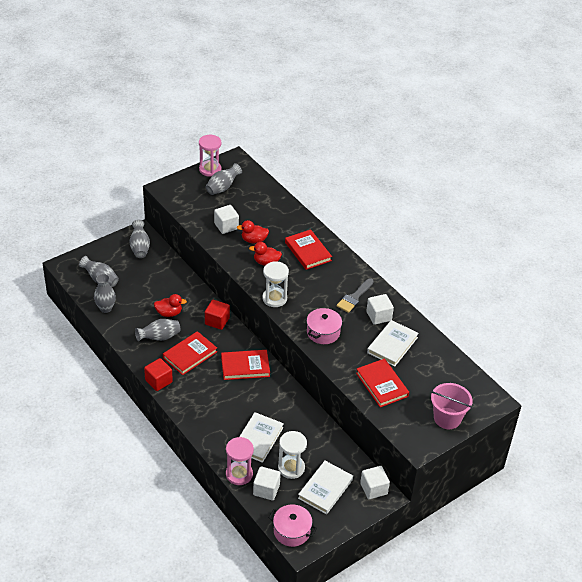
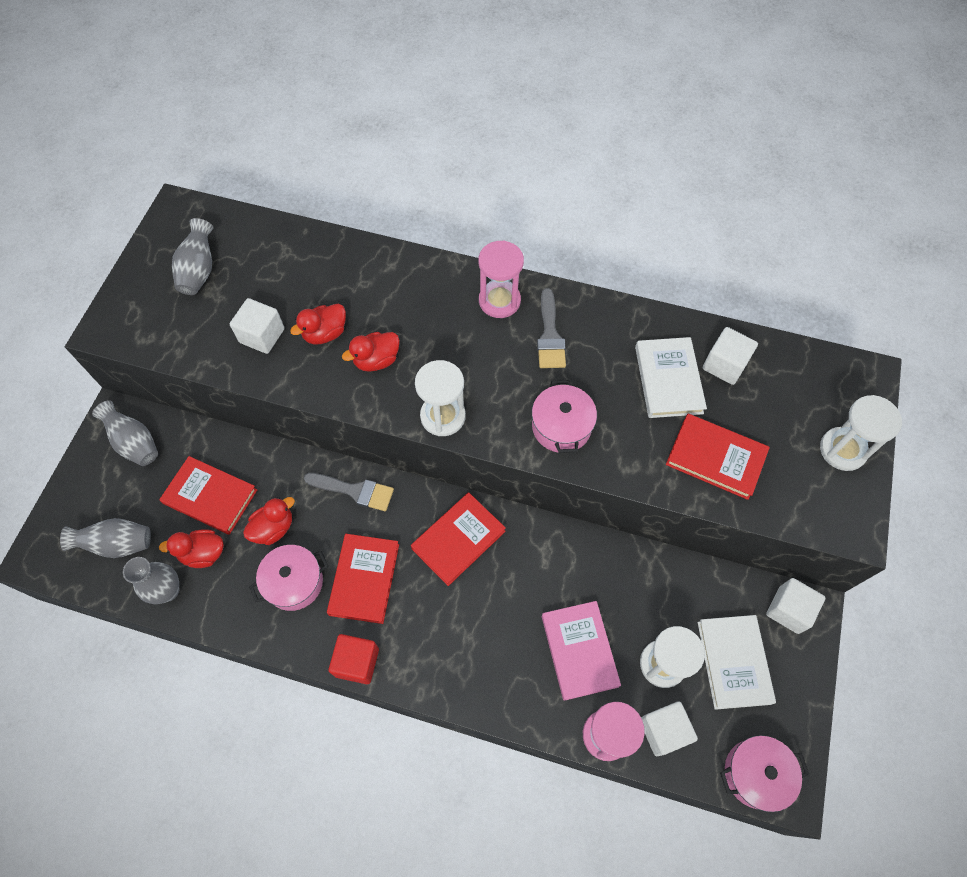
camera: 35 degrees left, 20 degrees up
grey vase [135,319,180,341] -> pink pot [249,545,328,611]
pink hourglass [199,135,221,177] -> pink hourglass moved to [478,240,524,318]
red cube [205,300,230,330] -> grey brush [304,473,394,511]
white book [239,412,284,463] -> pink book [542,601,621,701]
red book [285,229,332,270] -> red book moved to [159,456,257,535]
white cube [366,294,394,325] -> white cube moved to [703,327,758,385]
pink bucket [431,383,473,429] -> white hourglass [820,395,902,471]
none -> red duck [159,529,224,568]

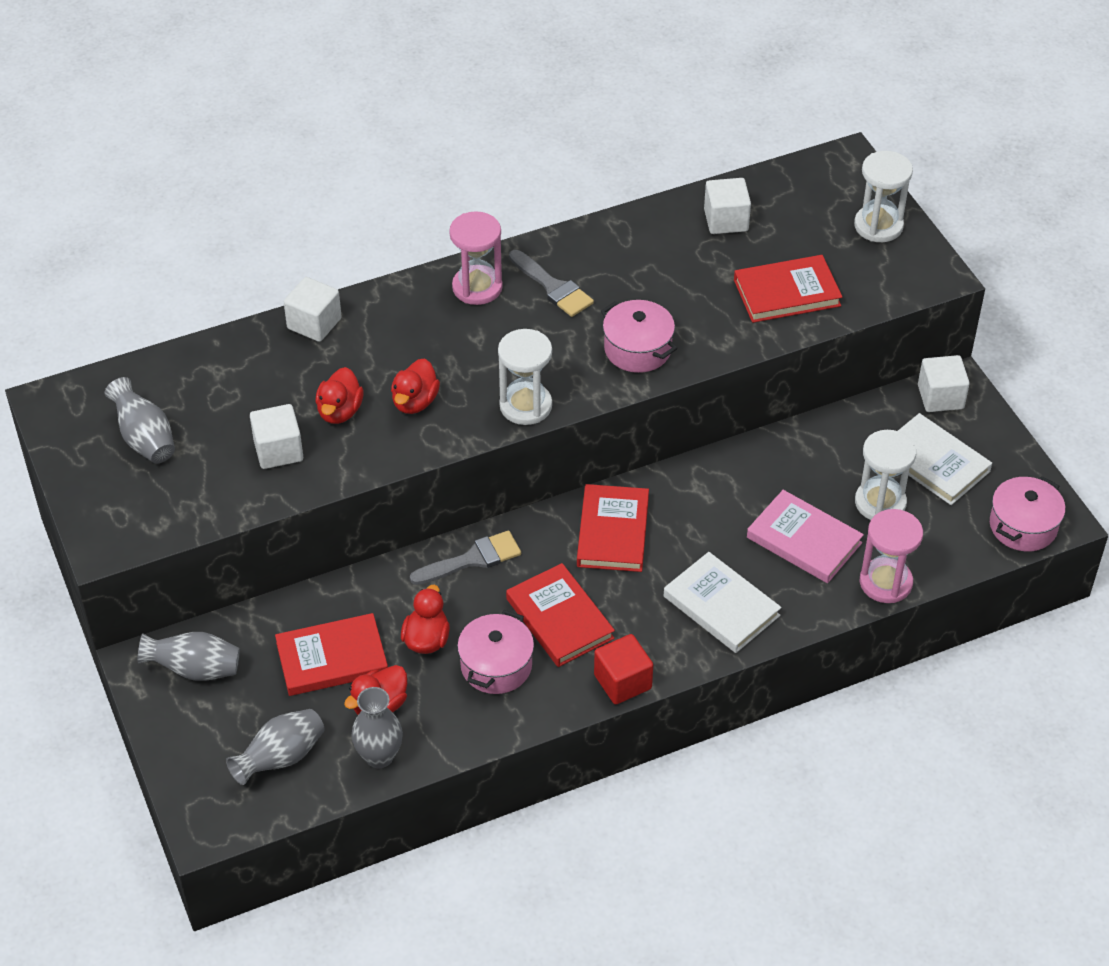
camera: 40 degrees left, 15 degrees down
white book [635,337,707,418] -> white book moved to [664,552,781,653]
white cube [641,701,698,756] -> white cube moved to [284,277,342,342]

